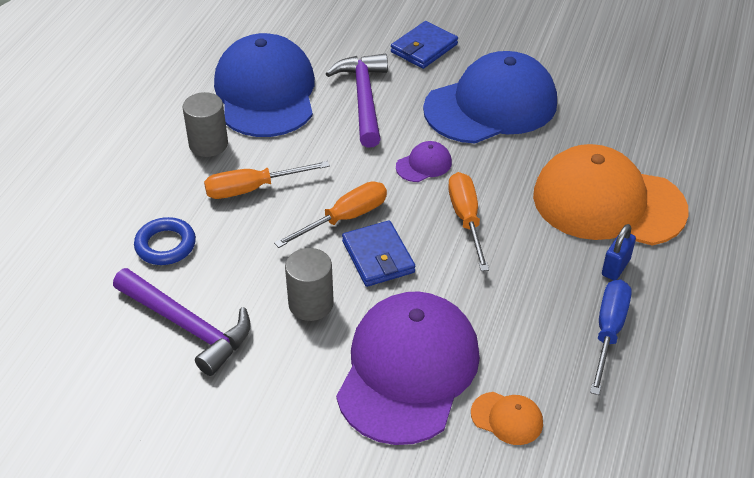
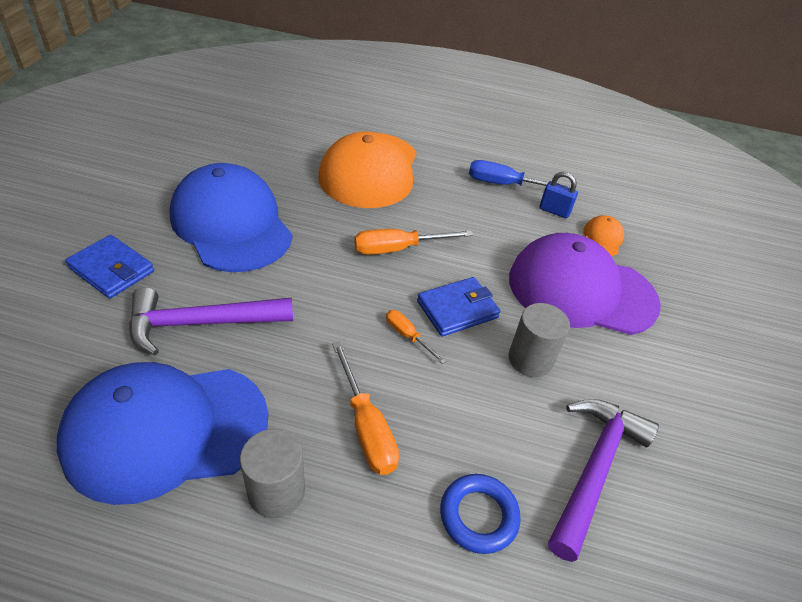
camera: 100 degrees left, 0 degrees up
orange screwdriver [274,181,387,248] -> orange screwdriver [386,310,446,364], size x0.58
purple cap [396,141,452,182] -> none
blue padlock [602,224,636,280] -> blue padlock moved to [539,172,578,218]

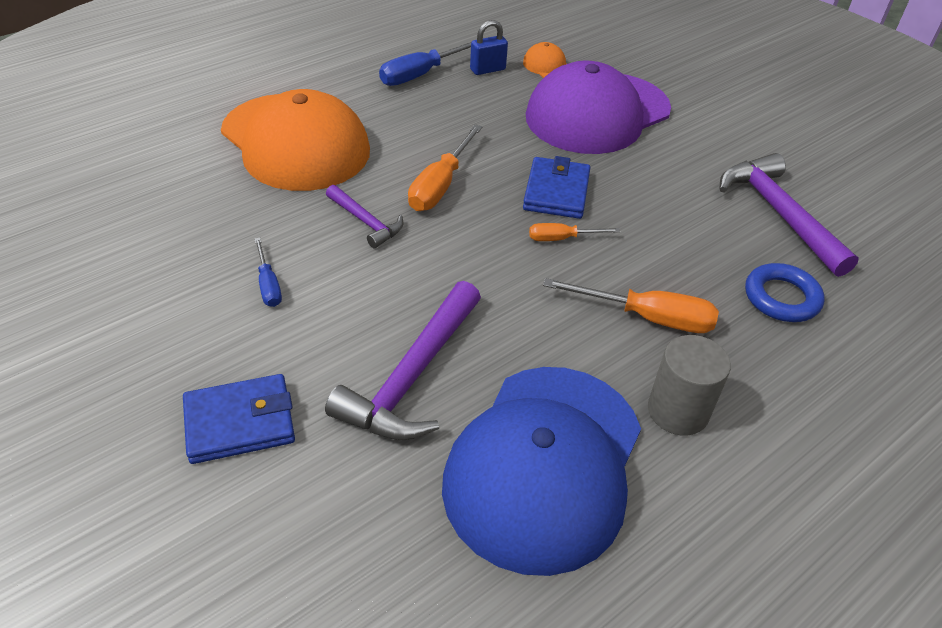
camera: 50 degrees left, 0 degrees up
blue cap [169,163,293,272] -> blue screwdriver [254,238,282,307]
grey cylinder [509,303,570,377] -> none
none -> purple hammer [326,185,403,248]

